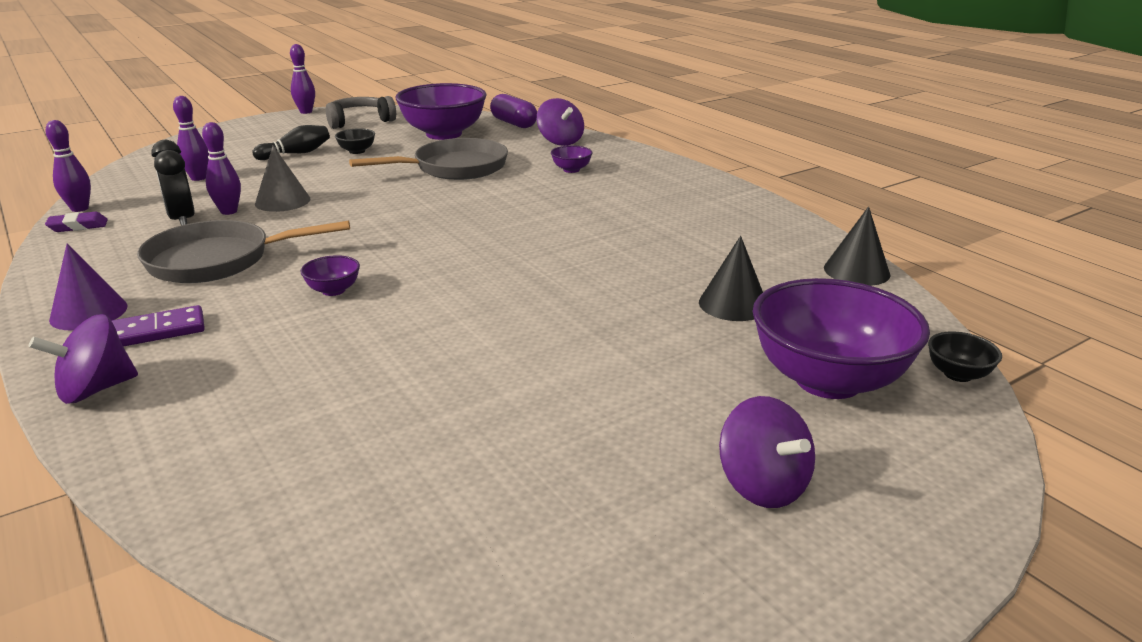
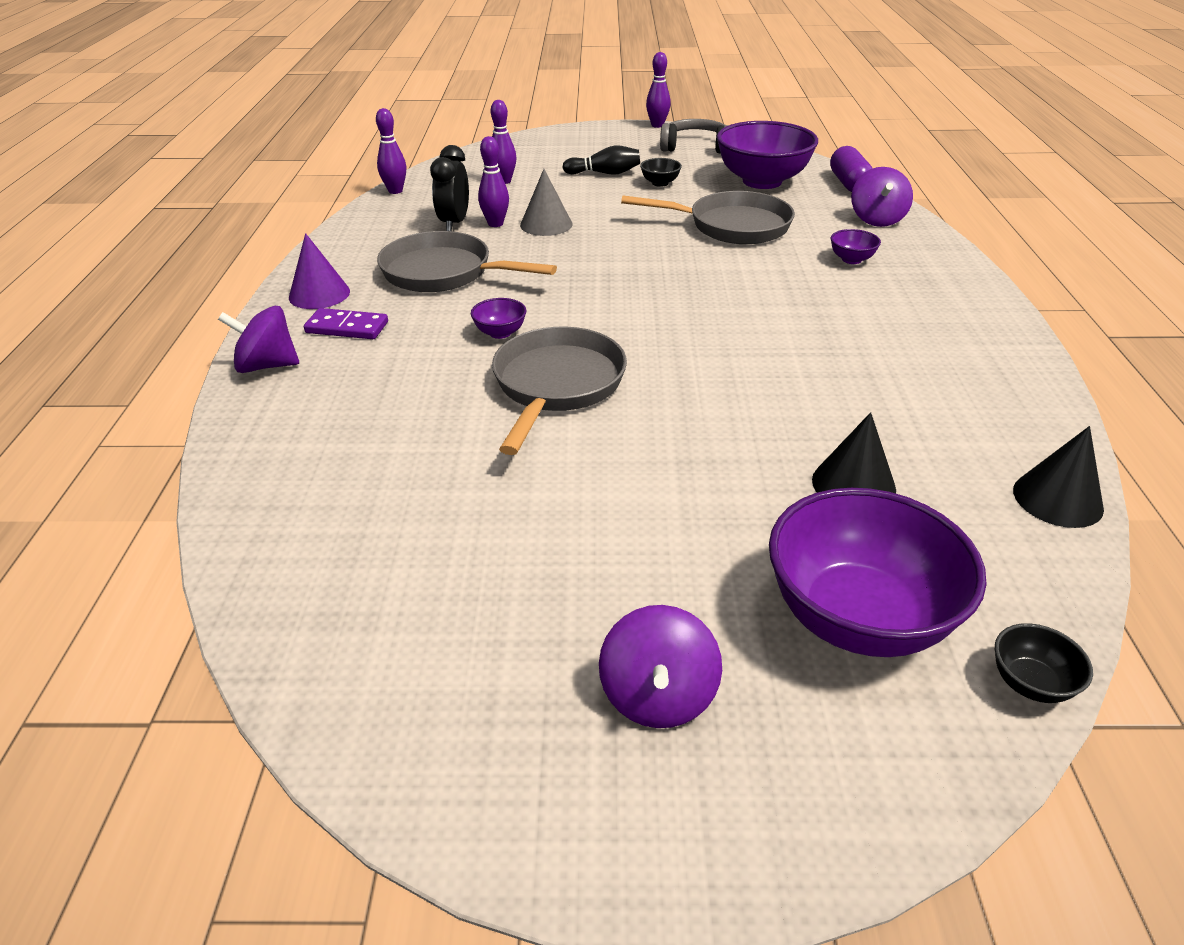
camera: 35 degrees right, 10 degrees up
purple eraser [45,212,108,232] -> none
none -> grey pan [492,327,627,455]

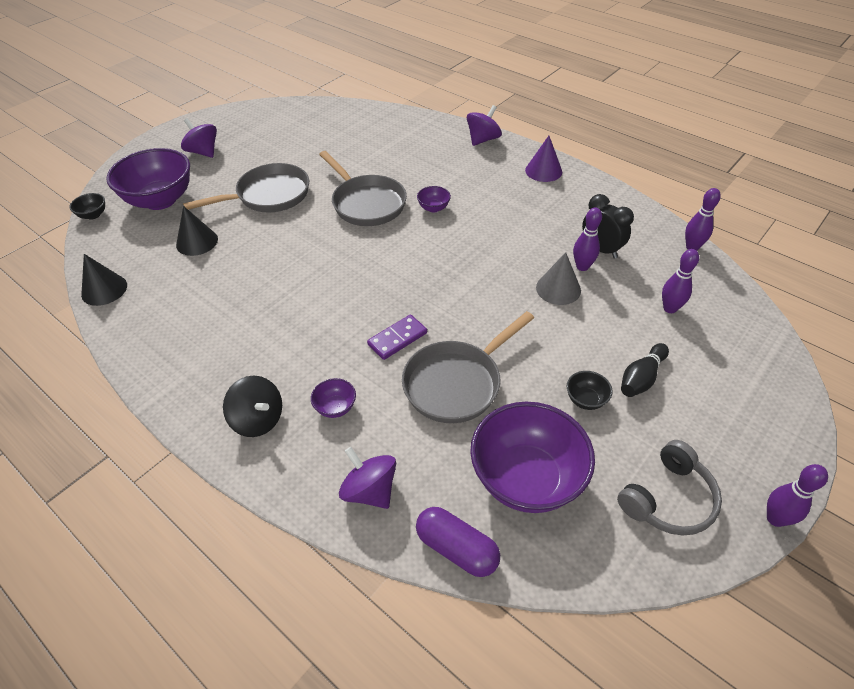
camera: 130 degrees right, 10 degrees up
purple domino [304,308,388,339] -> purple domino moved to [367,315,427,360]
grey pan [377,231,557,292] -> grey pan moved to [183,163,309,212]
none -> black spinning top [223,376,282,437]

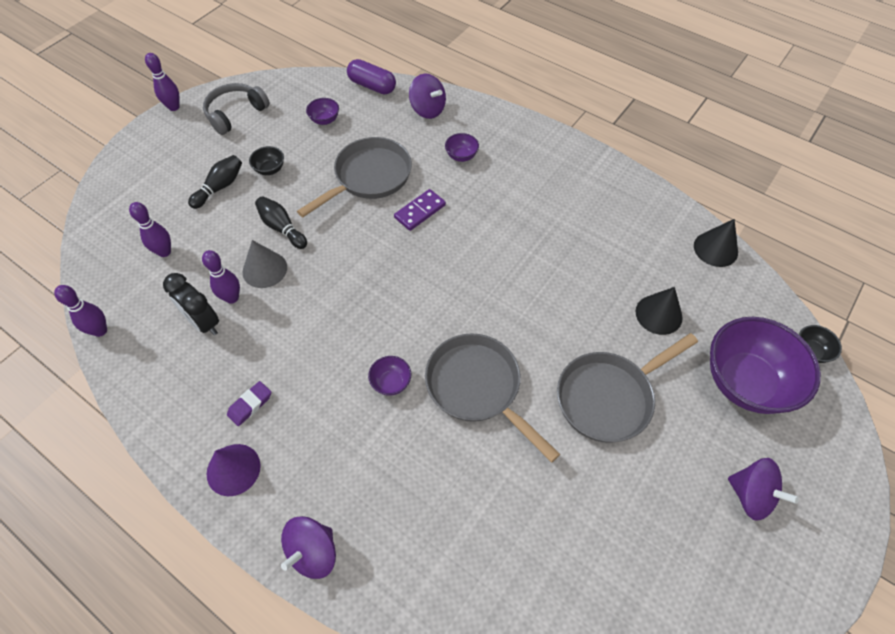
camera: 175 degrees right, 10 degrees up
black spinning top [223,376,282,437] -> none
purple bowl [470,402,595,513] -> purple bowl [306,98,339,125], size x0.42
none -> purple eraser [227,381,271,426]
none -> black bowling pin [255,196,307,249]

